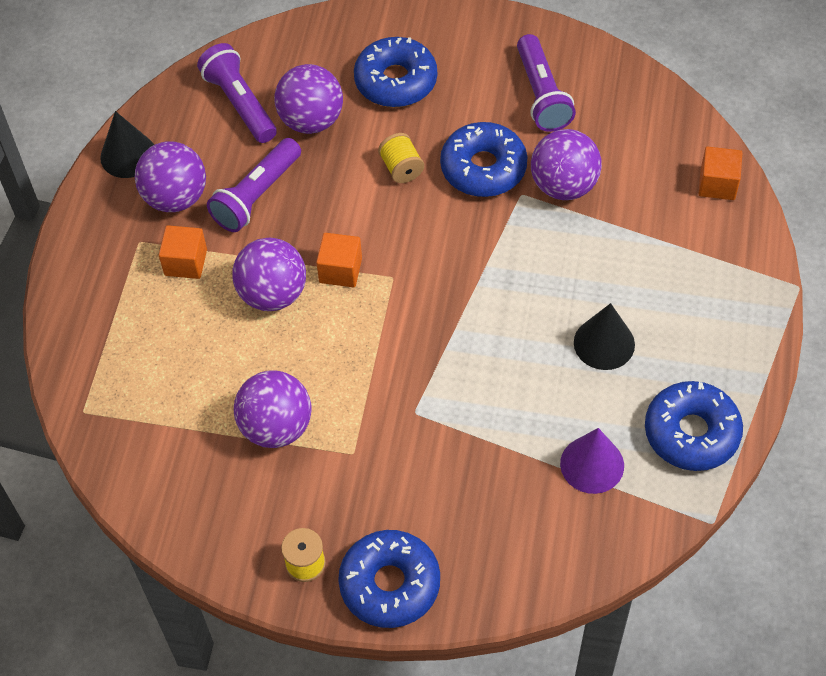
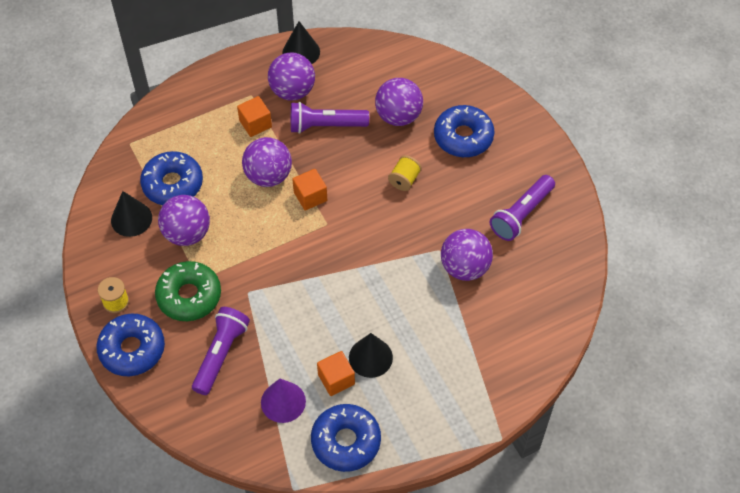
camera: 50 degrees right, 0 degrees up
purple flashlight [197,43,277,143] -> purple flashlight moved to [192,307,250,395]
blue donut [440,122,527,197] -> blue donut moved to [140,151,203,205]
orange cube [699,147,742,200] -> orange cube moved to [317,351,355,396]
none -> black cone [111,191,152,237]
none -> green donut [155,261,221,321]

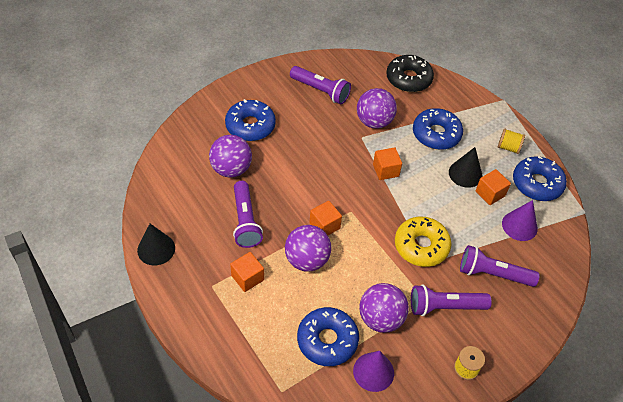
camera: 100 degrees left, 5 degrees down
blue donut [96,313,165,376] -> blue donut moved to [413,108,463,150]
black cone [111,191,152,237] -> purple cone [353,351,394,392]
green donut [155,261,221,321] -> purple flashlight [411,284,492,316]
purple ball [268,52,315,101] -> none
yellow spool [388,155,422,191] -> yellow spool moved to [498,129,525,154]
none -> orange cube [373,147,402,180]
none -> black donut [386,55,434,92]
none -> yellow donut [395,216,451,267]

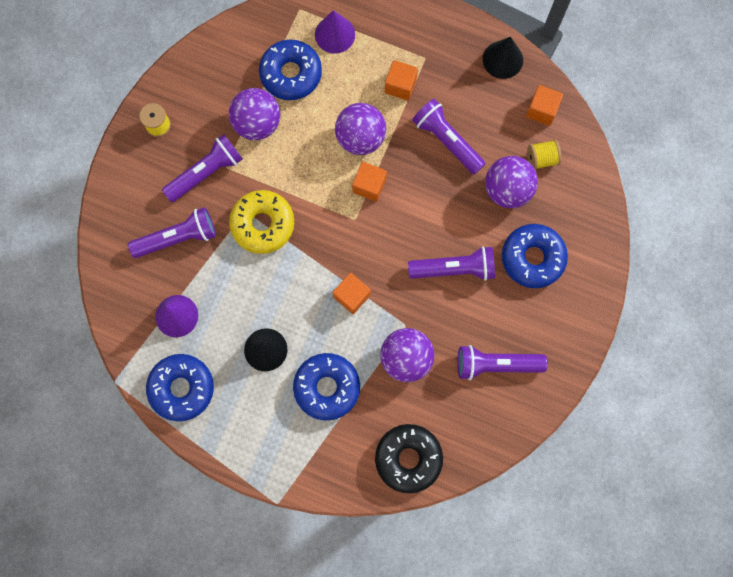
camera: 150 degrees right, 25 degrees up
purple cone [353,351,394,392] -> purple cone moved to [315,10,355,54]
orange cube [476,169,511,205] -> orange cube moved to [526,85,563,126]
yellow spool [498,129,525,154] -> yellow spool moved to [528,139,561,170]
none -> purple flashlight [408,246,495,281]

